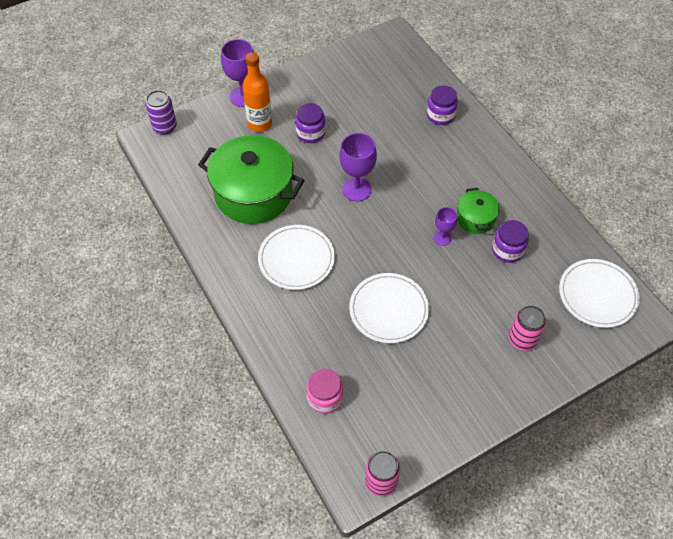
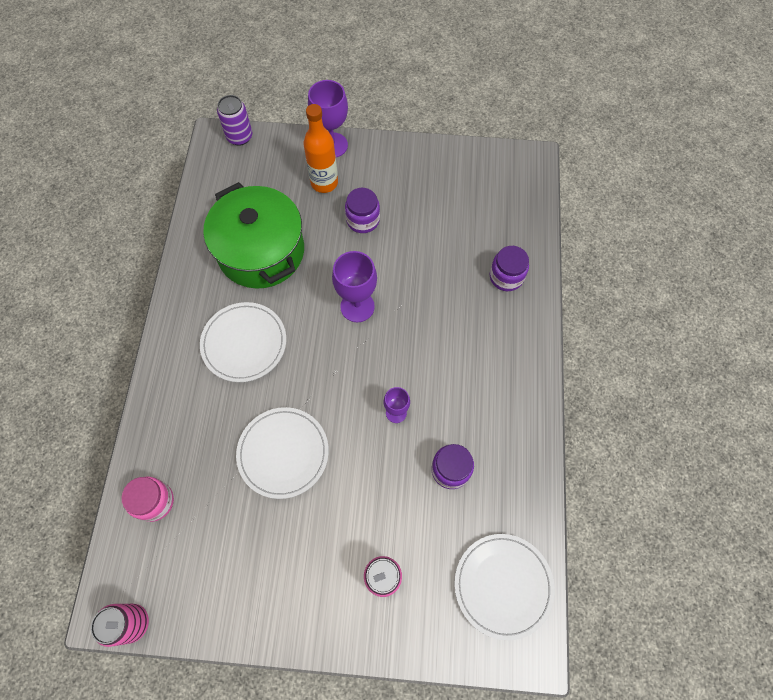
camera: 35 degrees right, 10 degrees up
green pot [457,188,500,234] -> none

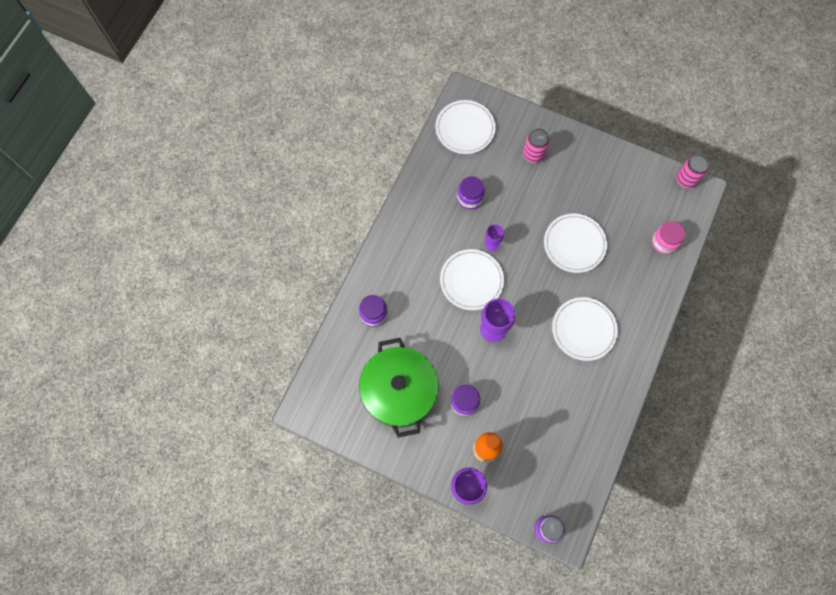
camera: 160 degrees left, 5 degrees up
green pot [203,182,304,289] -> green pot moved to [359,338,439,438]
none -> white plate [440,249,504,310]

